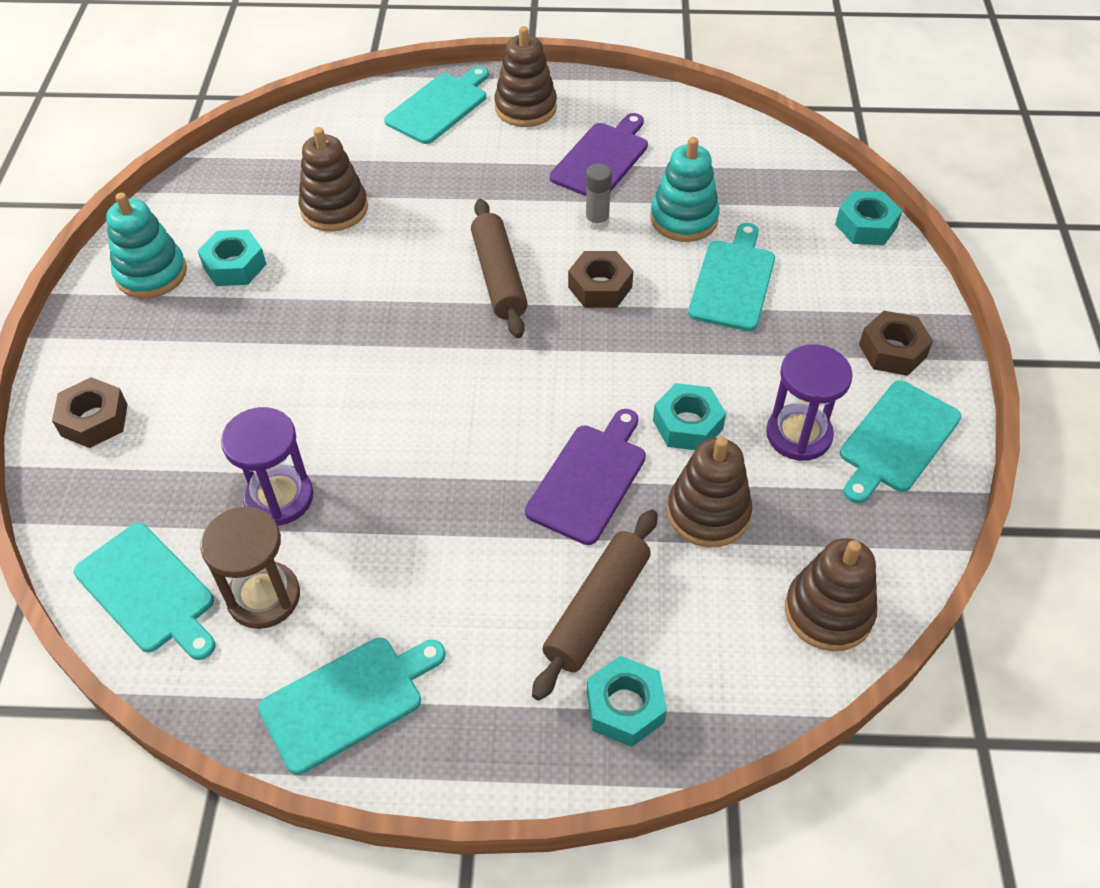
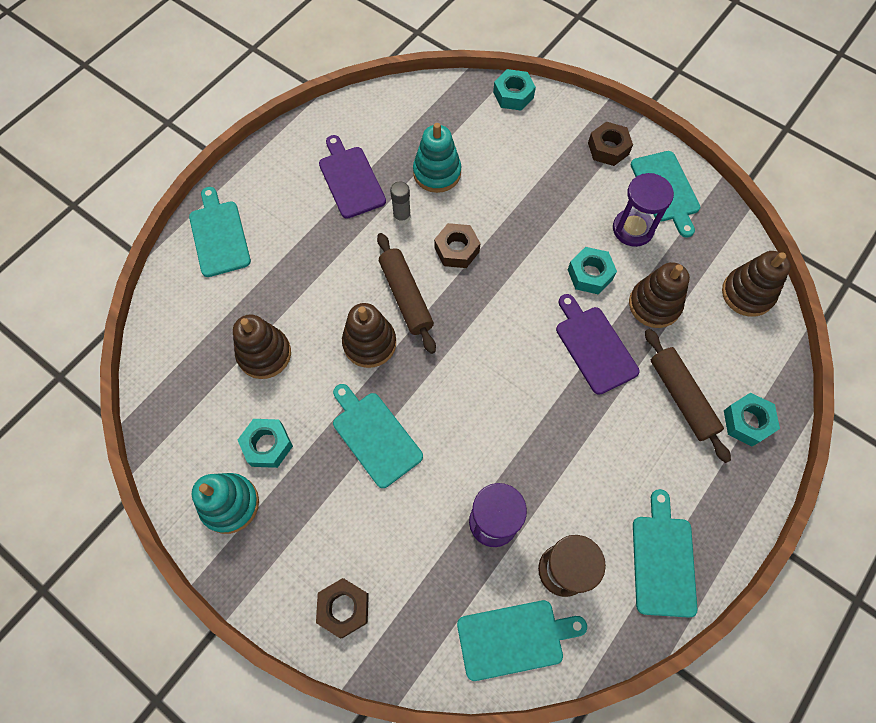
camera: 55 degrees left, 15 degrees up
brown rolling pin [471,199,528,338] -> brown rolling pin turned 45 degrees clockwise [377,233,436,354]
brown stacking toy [494,26,557,127] -> brown stacking toy moved to [342,303,396,368]
turquoise cutting board [688,223,775,331] -> turquoise cutting board moved to [333,384,423,488]

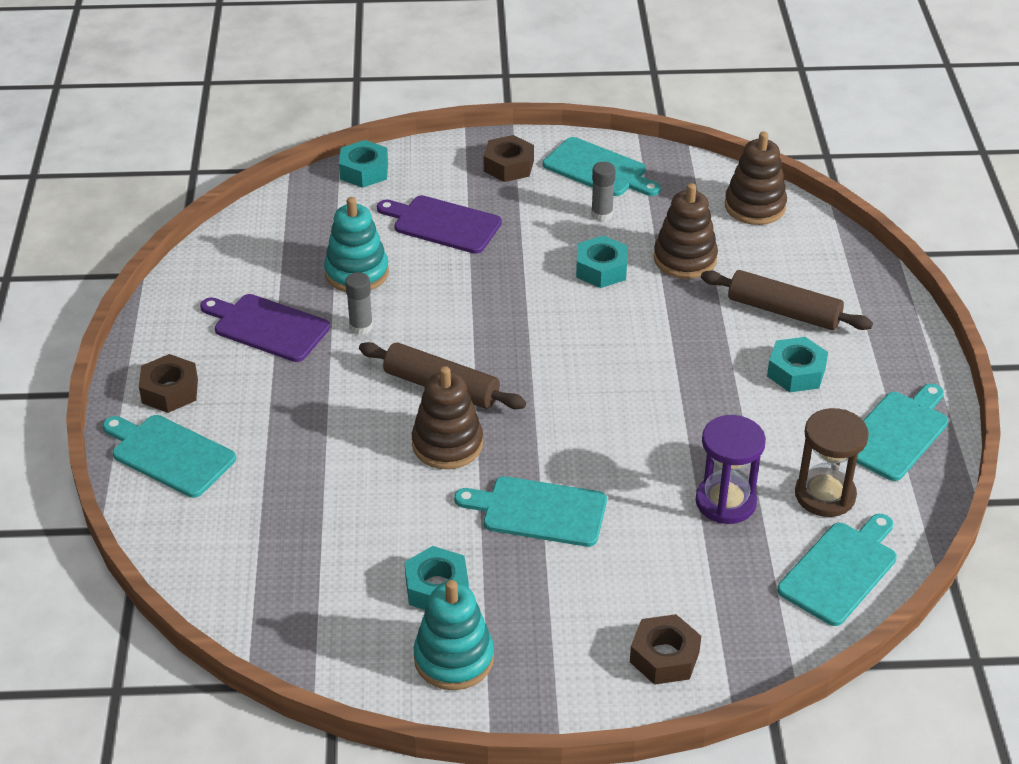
camera: 40 degrees left, 25 degrees down
brown stacking toy [233,314,291,379] -> none
brown nut [434,223,480,268] -> brown nut moved to [139,354,198,413]
purple cutting board [556,294,640,395] -> purple cutting board moved to [377,195,502,254]
purple hourglass [613,173,674,247] -> grey glue stick [591,162,616,221]
turquoise cutting board [633,489,698,618] -> turquoise cutting board turned 75 degrees clockwise [856,384,948,481]
turquoise nut [724,392,780,446] -> turquoise nut moved to [767,337,828,392]

